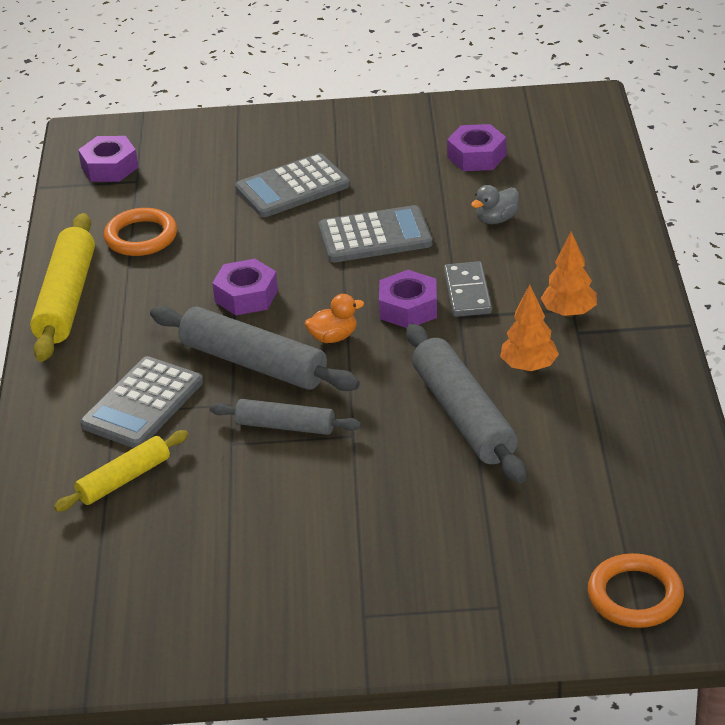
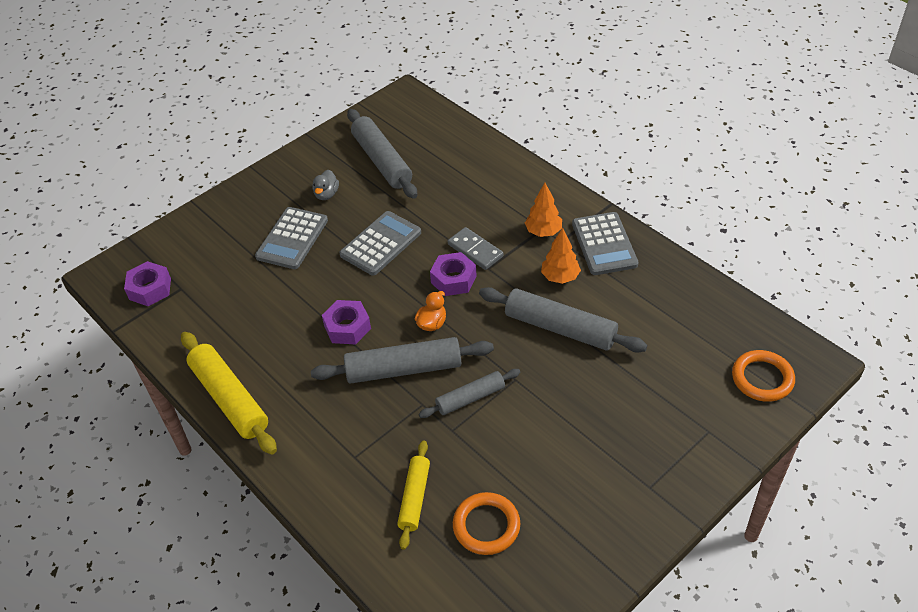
camera: 40 degrees left, 10 degrees up
grey calculator [80,356,203,448] -> grey calculator moved to [572,212,639,275]
orange ring [104,208,177,256] -> orange ring moved to [453,492,520,555]
purple nut [447,124,506,171] -> grey rolling pin [347,109,417,199]
grey duck [471,185,519,224] -> grey duck moved to [312,170,339,200]

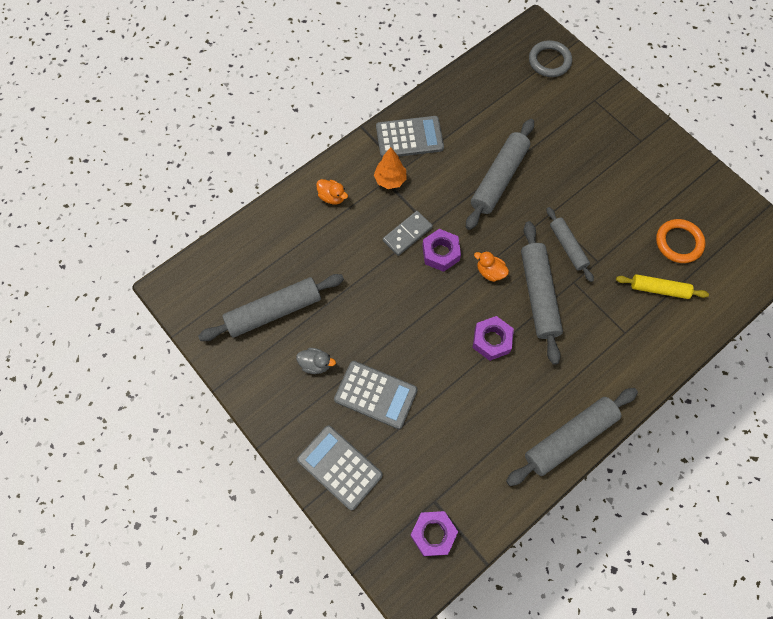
camera: 90 degrees left, 20 degrees up
yellow rolling pin [181,332,277,455] -> grey rolling pin [506,388,638,486]
grey calculator [339,211,421,276] -> grey calculator moved to [297,426,383,510]
orange tree [541,228,581,284] -> none
orange ring [732,350,795,402] -> grey ring [529,40,572,77]
none -> orange duck [316,179,348,204]

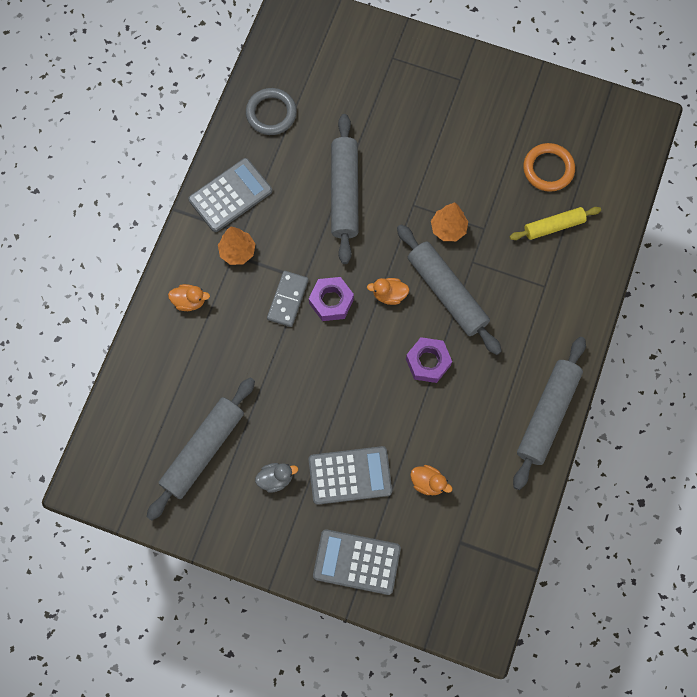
camera: 30 degrees left, 5 degrees up
purple nut [410,511,458,556] -> none
grey ring [529,40,572,77] -> grey ring moved to [246,88,297,135]
grey rolling pin [547,207,594,282] -> orange tree [431,202,468,241]
none -> orange duck [410,465,453,495]

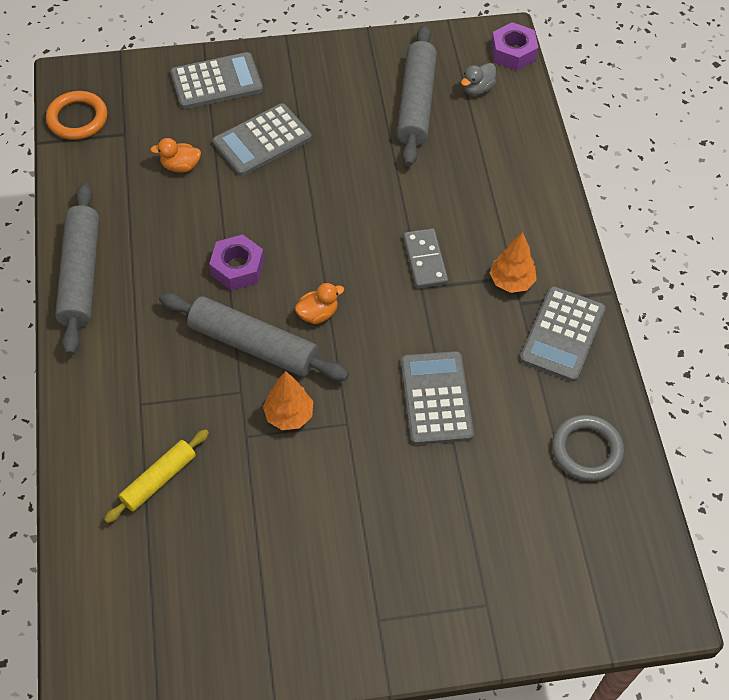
camera: 150 degrees right, 15 degrees down
orange duck [168,284,210,311] -> none
grey duck [255,463,298,493] -> grey duck moved to [461,63,496,96]
purple nut [309,277,354,321] -> purple nut moved to [491,22,538,71]
grey rolling pin [331,114,358,264] -> grey calculator [401,351,474,445]
orange ring [523,143,575,192] -> orange ring moved to [46,91,107,140]

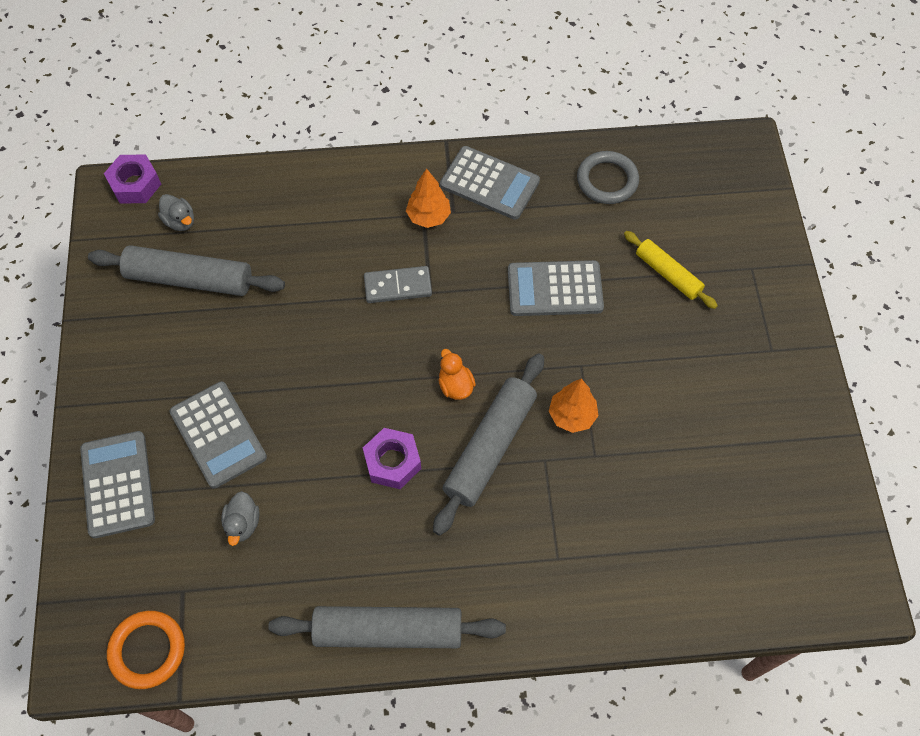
camera: 85 degrees left, 5 degrees up
yellow rolling pin [104,429,209,523] -> yellow rolling pin moved to [624,231,718,309]
orange duck [150,138,201,173] -> grey duck [221,491,259,546]

